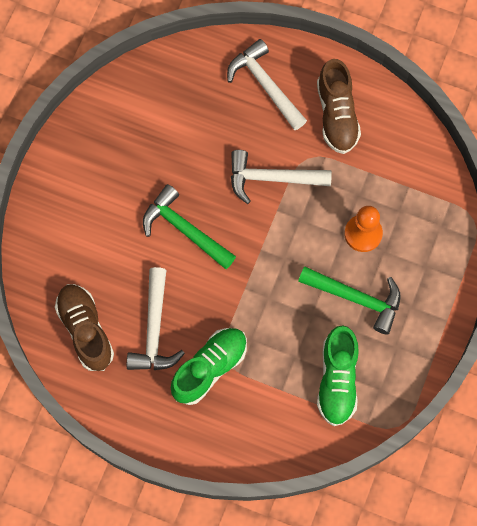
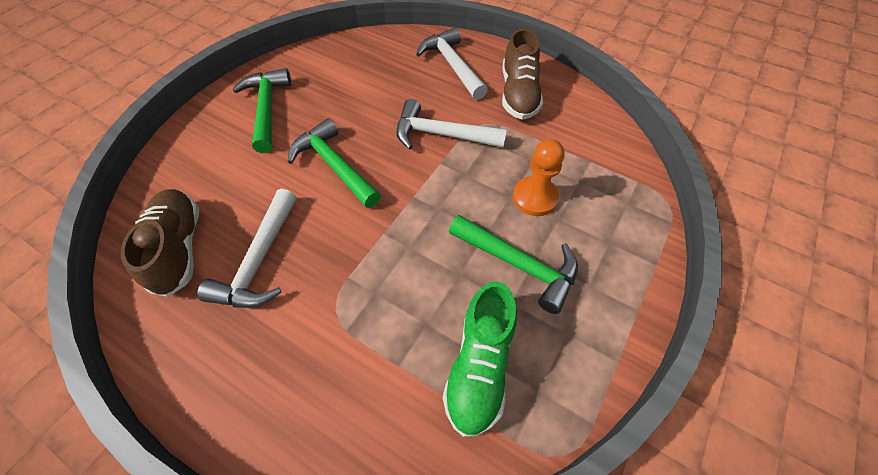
camera: 10 degrees right, 15 degrees down
green shoe [171,328,247,405] -> none
none -> green hammer [233,68,291,153]

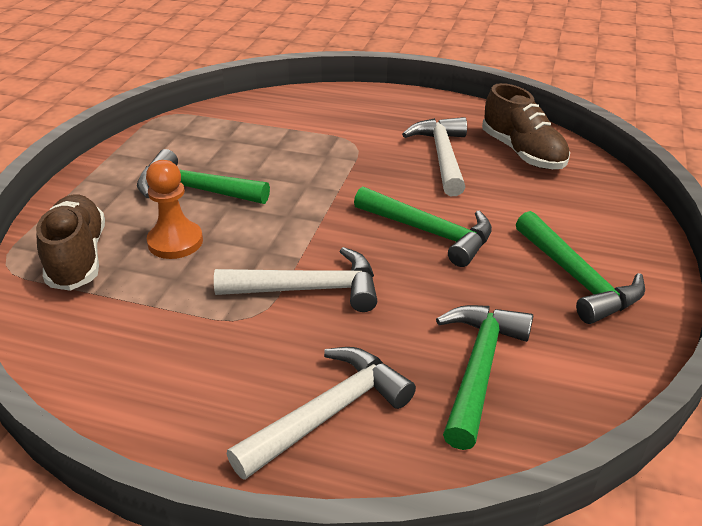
camera: 165 degrees right, 20 degrees down
white hammer [416,27,488,100] -> white hammer turned 90 degrees counterclockwise [227,347,416,480]
green shoe [443,282,517,437] -> none
brown shoe [502,28,543,120] -> brown shoe moved to [36,195,105,291]
none -> green hammer [436,305,533,450]

